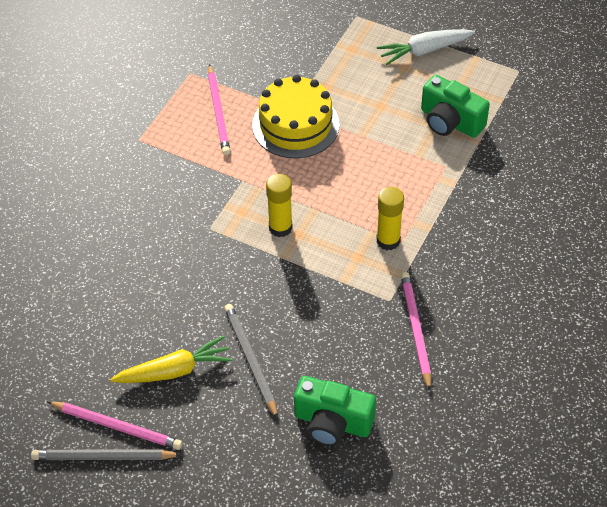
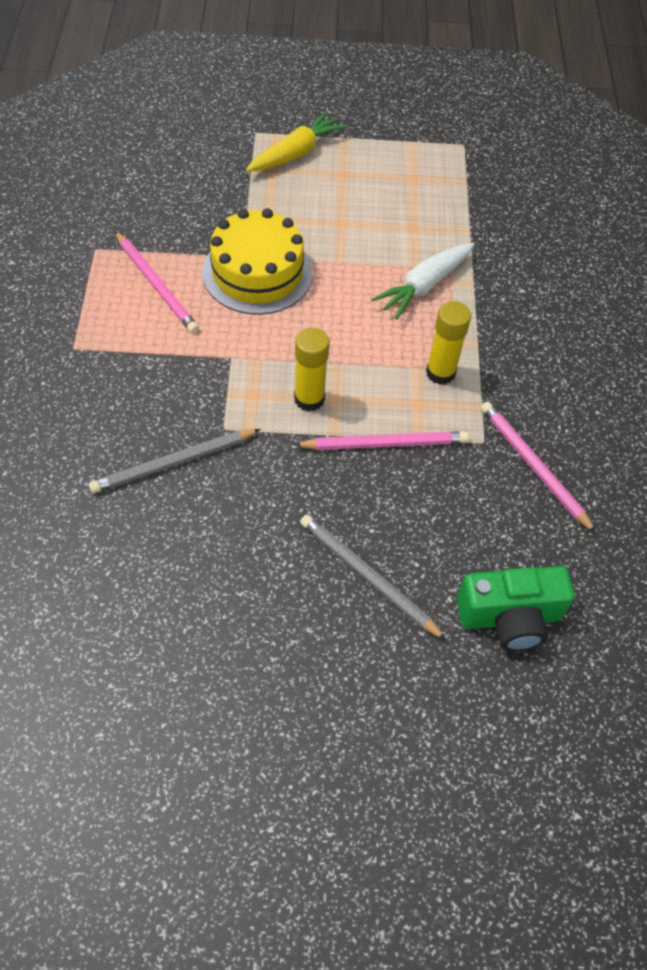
camera: 30 degrees left, 5 degrees up
grey pencil [31,449,182,460] -> grey pencil moved to [89,429,261,493]
pink pencil [48,401,182,450] -> pink pencil moved to [294,431,469,450]
yellow carrot [110,335,233,383] -> yellow carrot moved to [246,111,348,172]
white carrot [377,29,475,65] -> white carrot moved to [371,243,475,320]
green camera [421,75,490,138] -> none

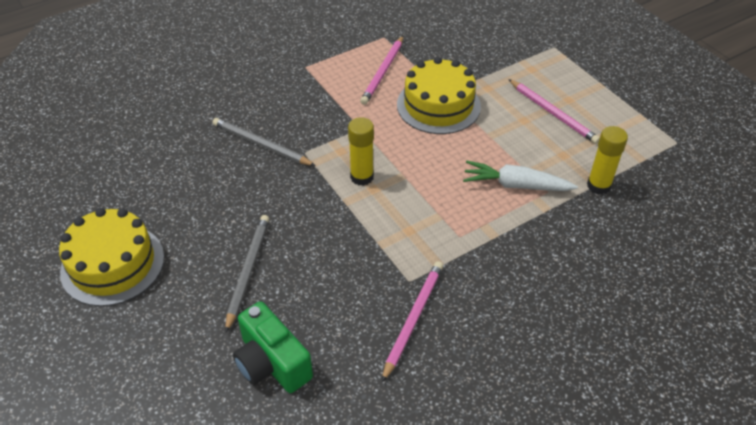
camera: 60 degrees right, 10 degrees down
yellow carrot [246,111,348,172] -> none
pink pencil [294,431,469,450] -> pink pencil moved to [508,79,600,144]
yellow glue stick [426,301,471,385] -> yellow glue stick moved to [587,126,628,195]
none -> yellow cake [59,208,164,306]

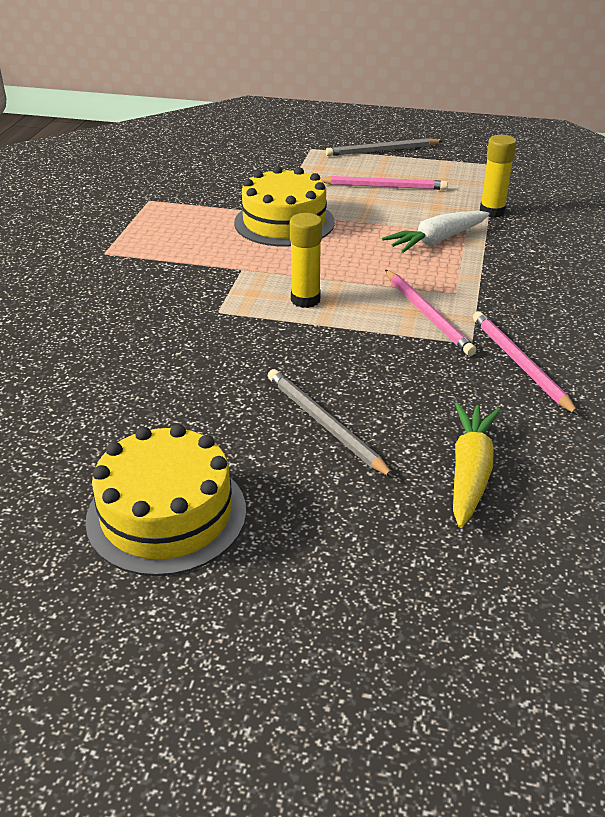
camera: 45 degrees left, 10 degrees down
grey pencil [212,118,316,166] -> grey pencil moved to [325,138,442,156]
green camera [233,301,313,393] -> yellow carrot [453,402,500,528]
pink pencil [360,36,403,105] -> pink pencil moved to [385,270,476,356]

